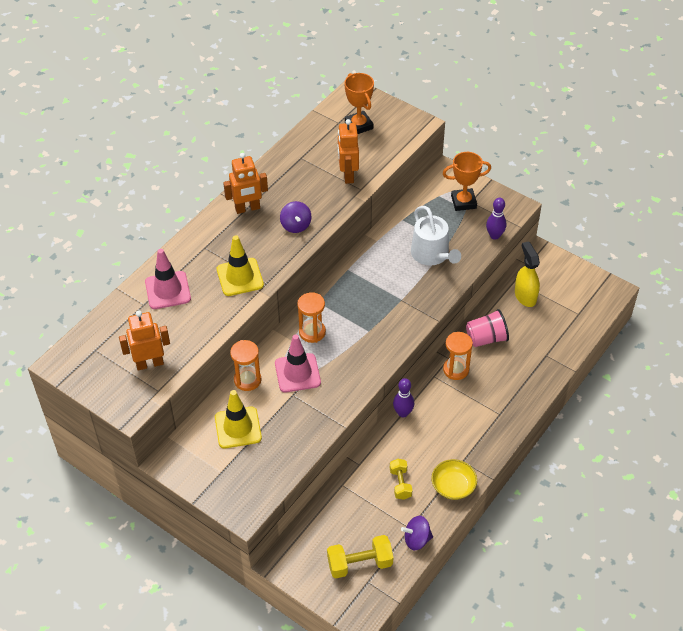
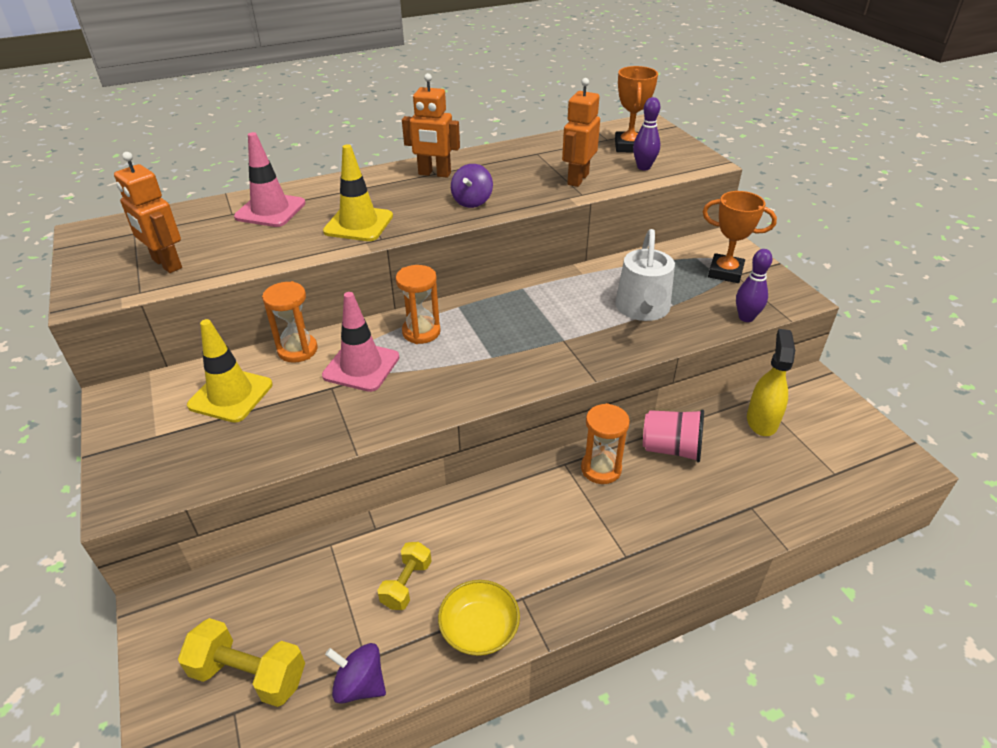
camera: 30 degrees right, 10 degrees down
orange robot [119,311,170,371] -> orange robot turned 150 degrees counterclockwise [114,152,182,273]
purple bowling pin [393,378,414,417] -> purple bowling pin moved to [633,97,660,170]

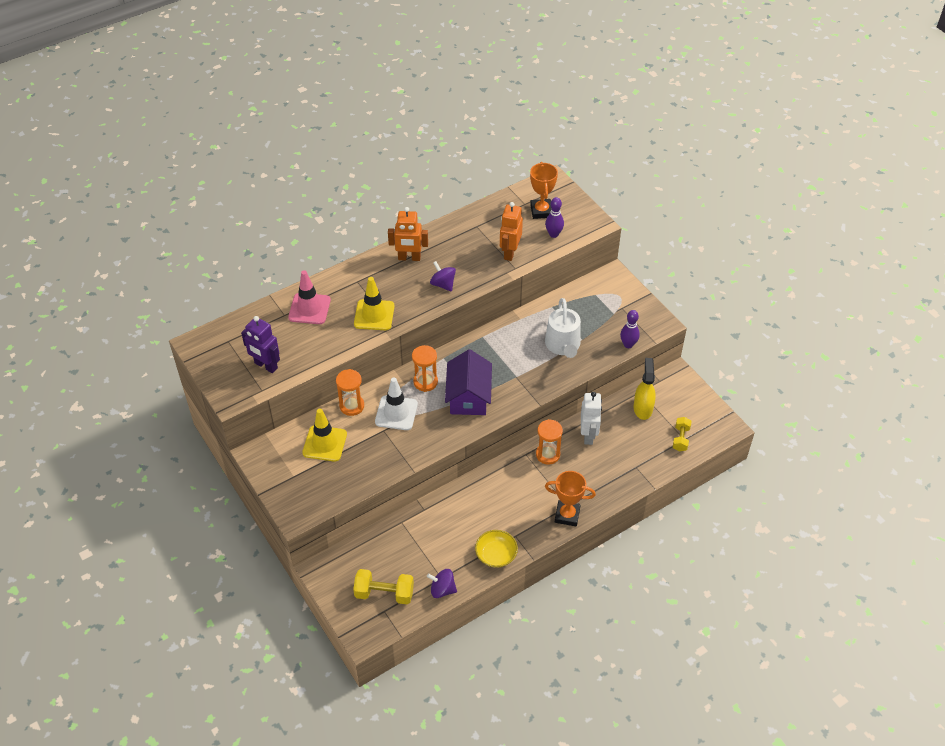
camera: 10 degrees left, 10 degrees up
orange robot [114,152,182,273] -> purple robot [241,316,280,373]
pink traffic cone [322,292,400,392] -> white traffic cone [375,378,418,430]
yellow dumbbell [378,542,432,610] -> yellow dumbbell moved to [673,417,692,451]
purple spinning top [451,164,493,208] -> purple spinning top turned 135 degrees clockwise [430,261,456,292]
pink cup [643,409,704,462] -> white robot [581,392,602,445]
orange trophy [702,191,777,283] -> orange trophy moved to [545,471,596,526]
none -> purple house [445,349,492,415]

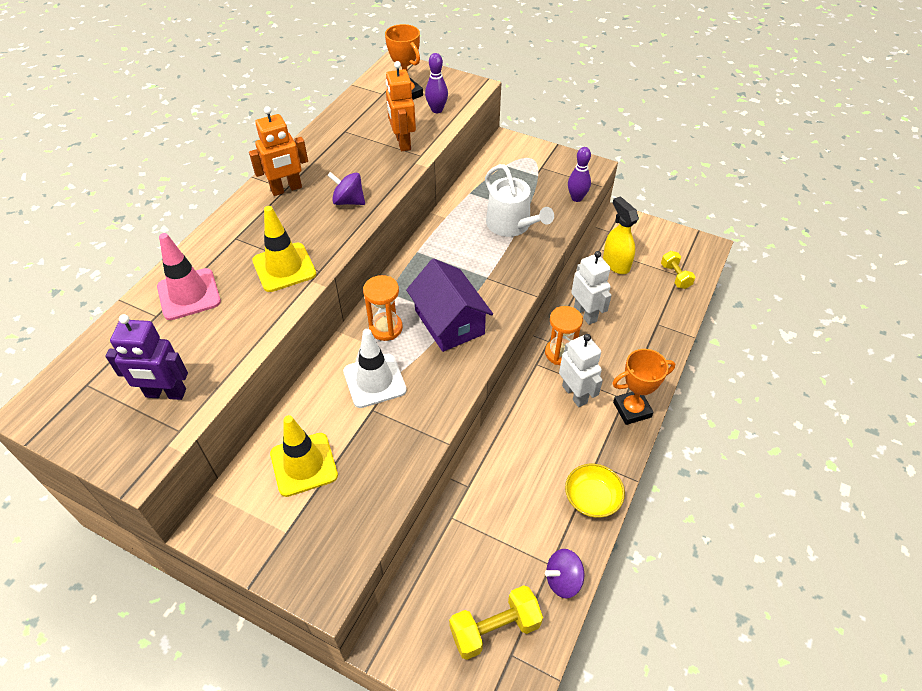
camera: 30 degrees left, 0 degrees up
orange hourglass [336,369,364,416] -> none
none -> white robot [559,334,603,407]

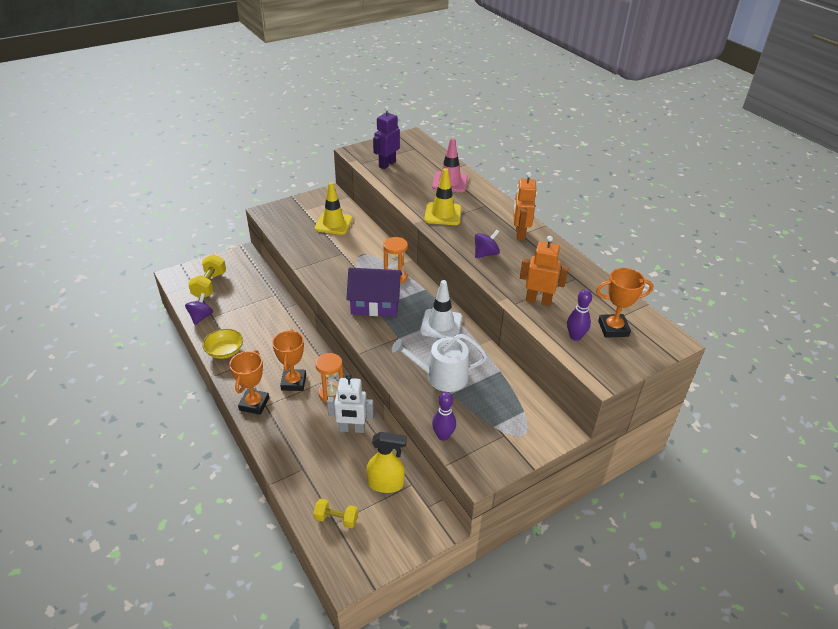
camera: 120 degrees right, 10 degrees down
white traffic cone [343,329,407,408] -> white traffic cone moved to [420,280,462,338]
white robot [559,334,603,407] -> orange trophy [272,329,306,391]

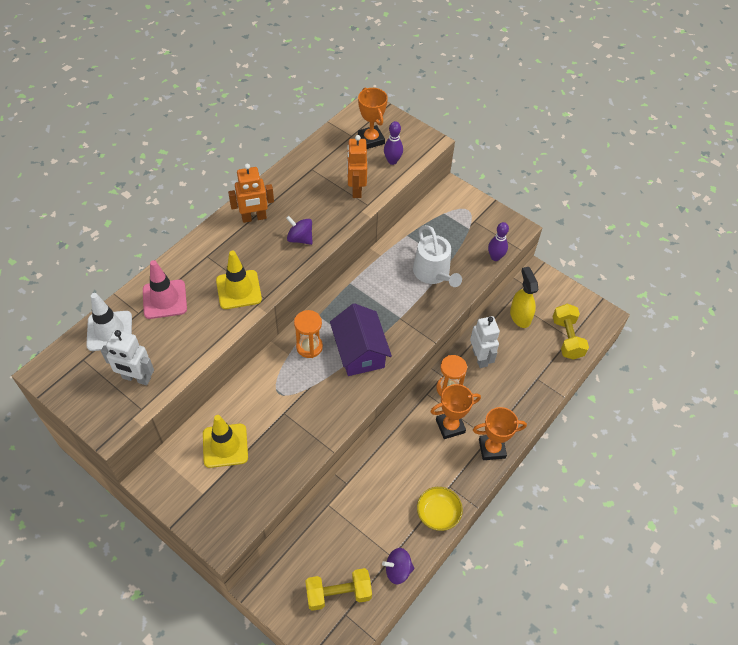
camera: 110 degrees left, 15 degrees up
yellow dumbbell [313,499,358,528] -> yellow dumbbell [553,304,589,360], size x1.56
purple robot [373,106,400,169] -> white robot [101,330,154,385]
white traffic cone [420,280,462,338] -> white traffic cone moved to [86,293,132,351]

